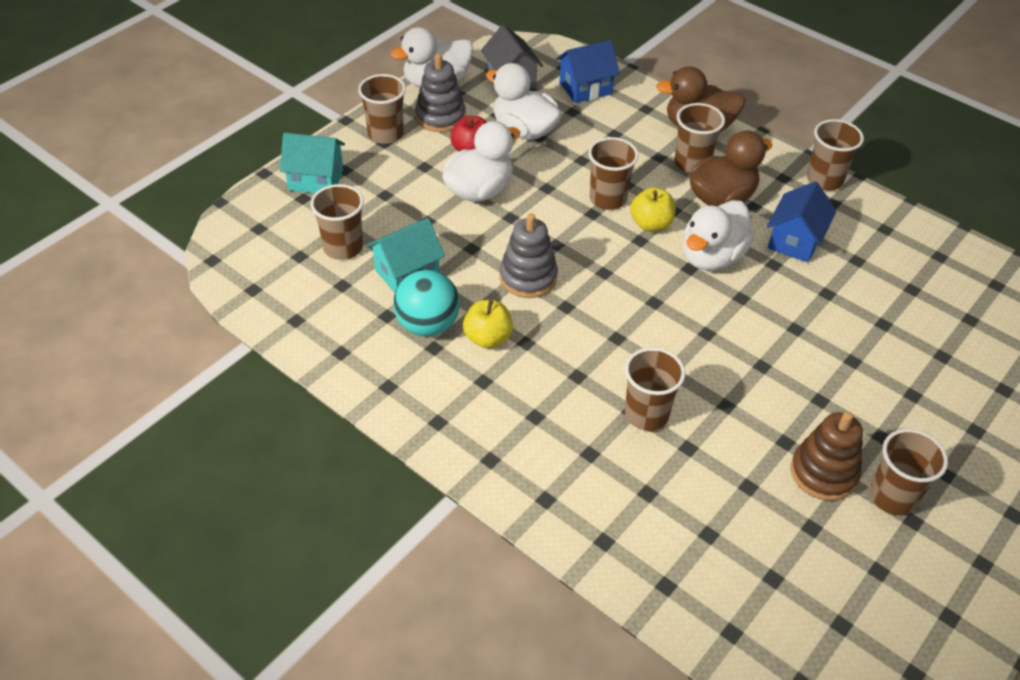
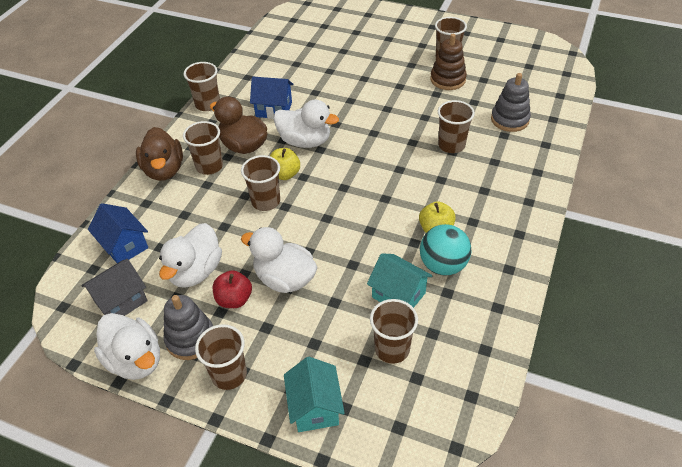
camera: 105 degrees left, 0 degrees up
grey stacking toy [500,213,558,298] -> grey stacking toy moved to [491,73,531,132]

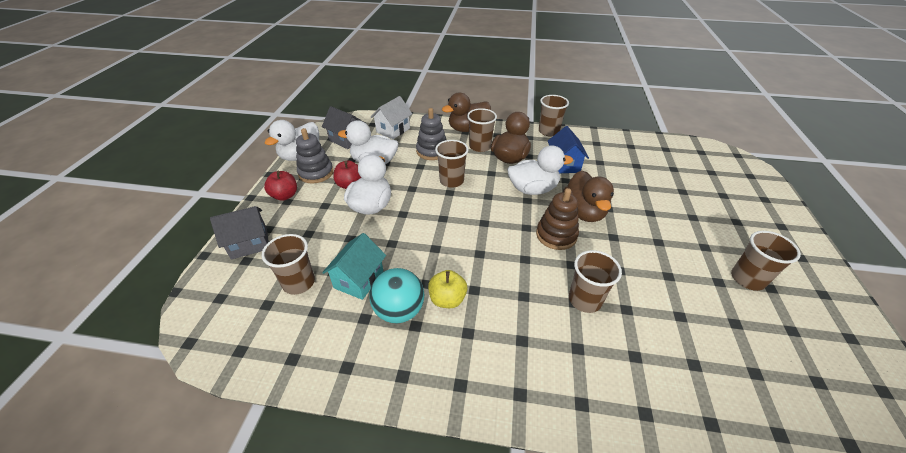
camera: 75 degrees right, 5 degrees down
blue house [88,203,148,263] -> white house [371,96,412,139]
brown cup [195,324,247,390] -> red apple [264,171,297,201]
yellow apple [270,148,300,180] -> none
white duck [273,100,339,148] -> white duck turned 105 degrees counterclockwise [507,145,573,195]
turquoise house [284,357,345,432] -> grey house [210,206,269,260]
brown stacking toy [430,34,467,90] -> brown stacking toy moved to [536,188,579,250]
grey stacking toy [491,73,531,132] -> grey stacking toy moved to [416,108,447,160]
none -> brown duck [563,171,614,222]

